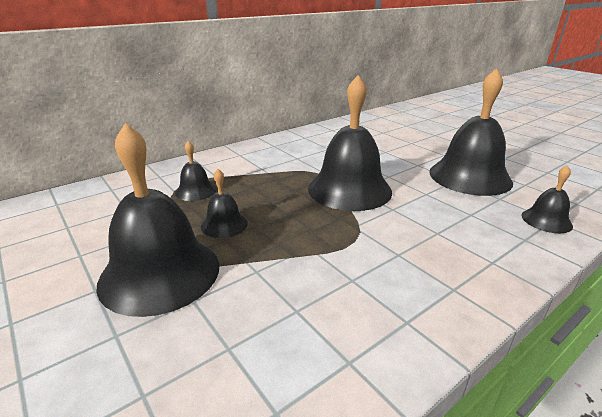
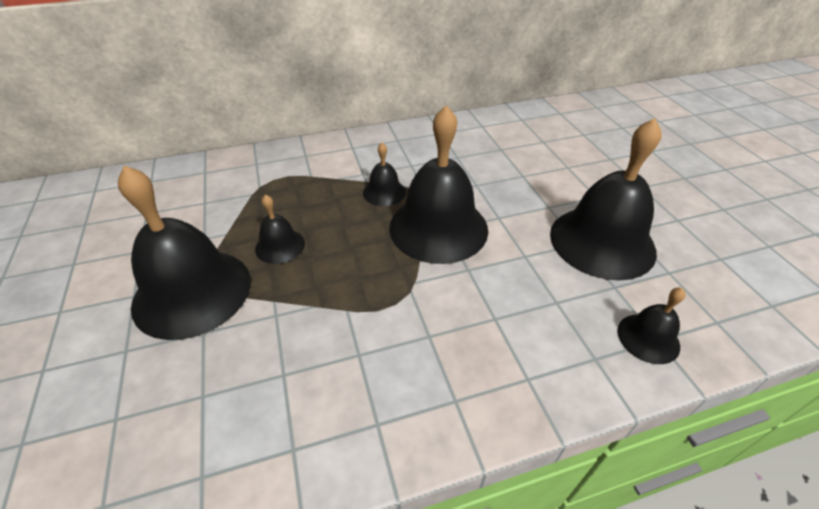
camera: 20 degrees right, 15 degrees up
black bell [175,141,216,201] -> black bell moved to [363,143,406,206]

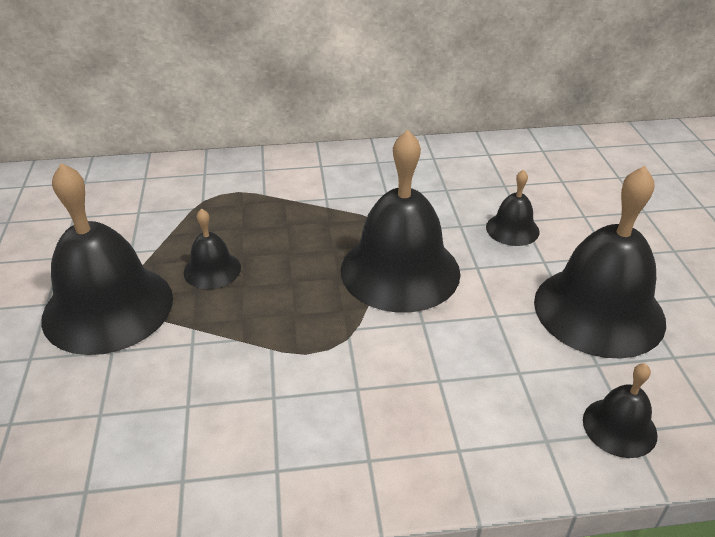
camera: 10 degrees right, 5 degrees down
black bell [363,143,406,206] -> black bell moved to [486,170,540,246]

